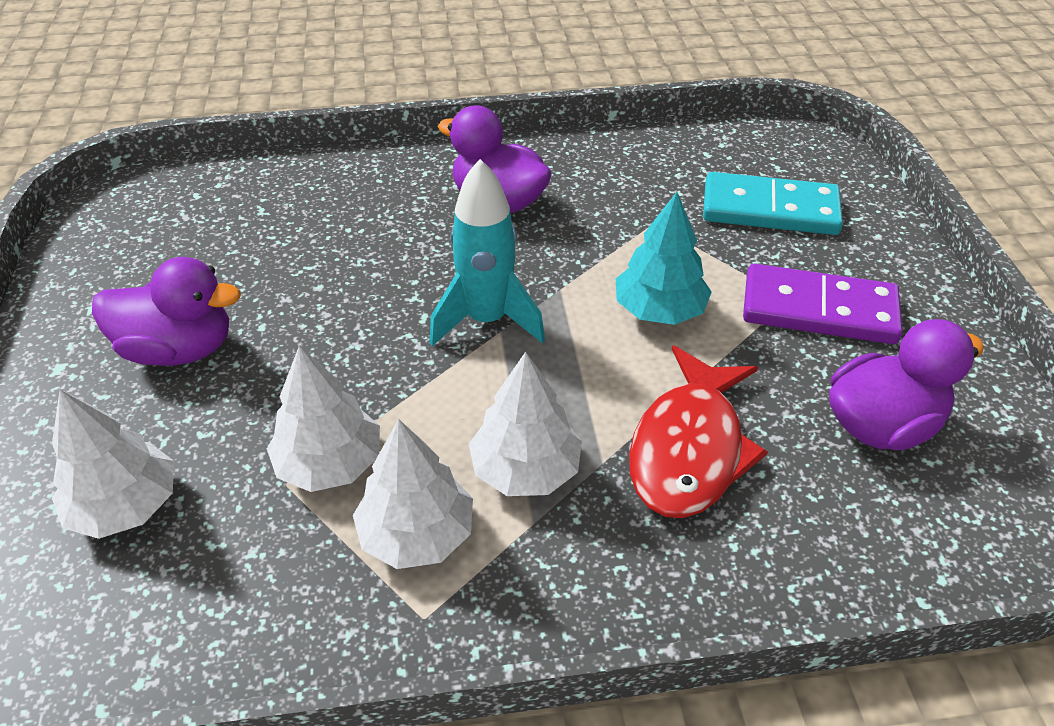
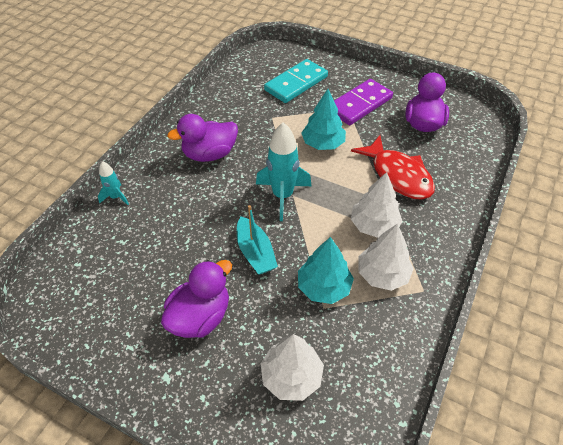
camera: 55 degrees left, 5 degrees up
white tree [267,346,380,492] -> turquoise tree [298,237,354,304]
none -> turquoise rocket [98,161,129,205]
none -> turquoise boat [237,205,278,275]

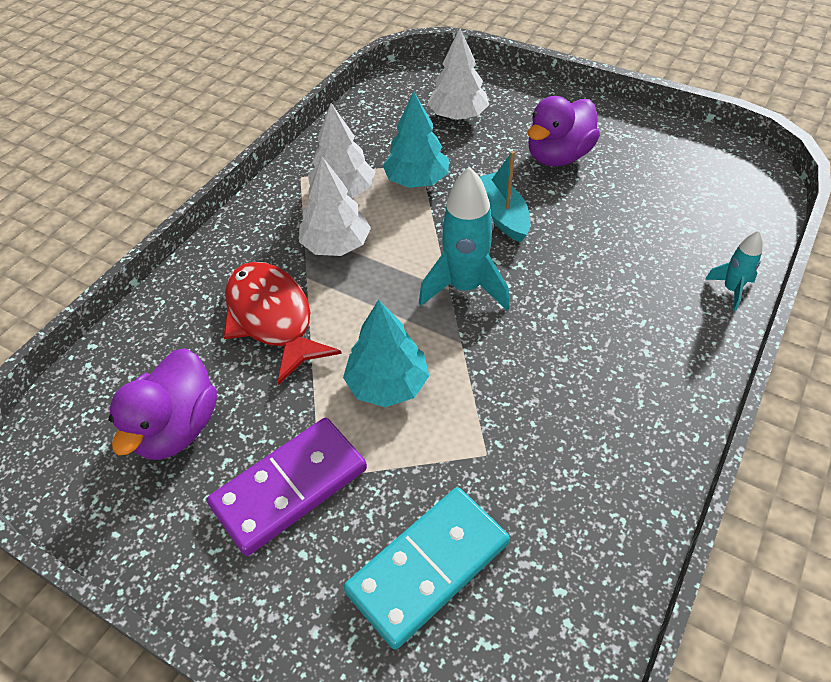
camera: 175 degrees left, 0 degrees up
purple duck [167,114,238,162] -> none

